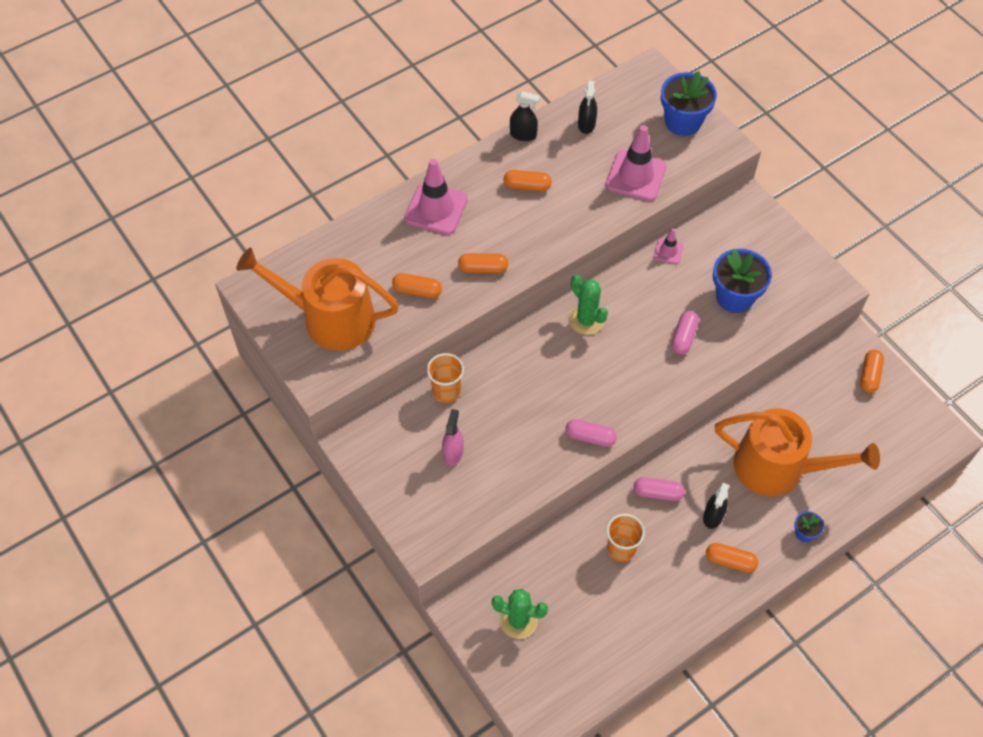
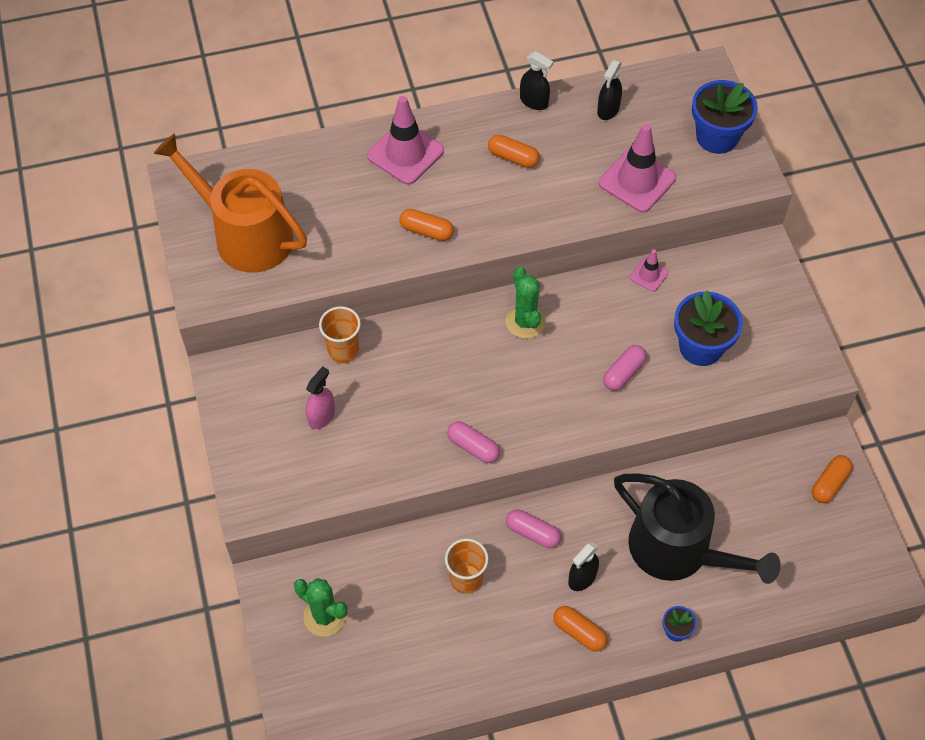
camera: 20 degrees right, 0 degrees up
orange capsule [392,273,442,298] -> none
orange watering can [715,408,880,496] -> black watering can [614,474,781,584]

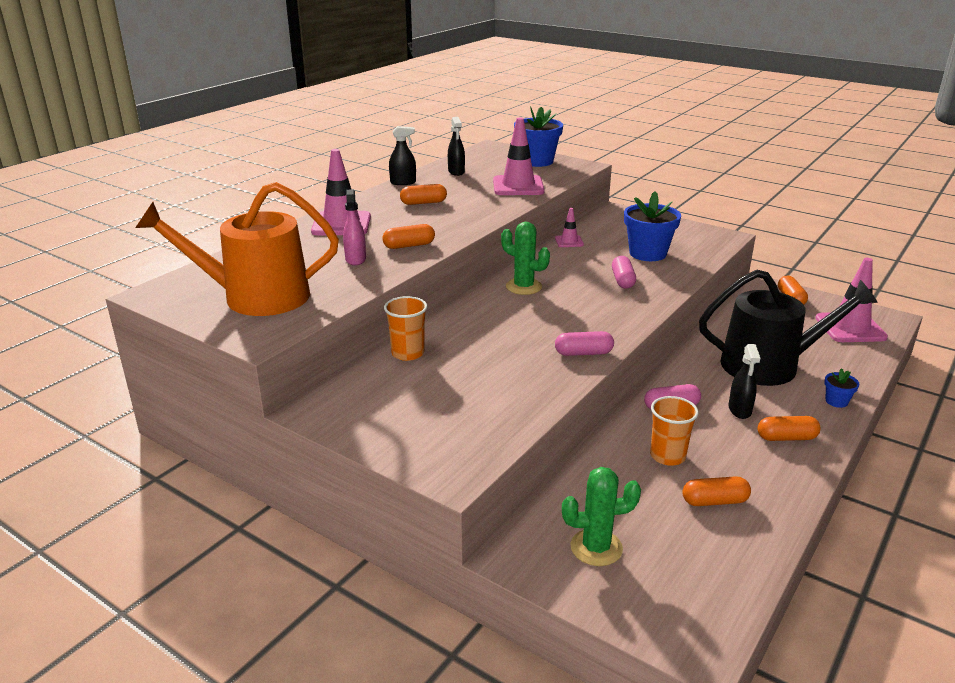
camera: 40 degrees left, 30 degrees down
pink spray bottle [306,366,335,429] -> pink spray bottle moved to [343,189,366,265]
none -> orange capsule [682,476,751,506]
none -> pink traffic cone [816,258,888,342]

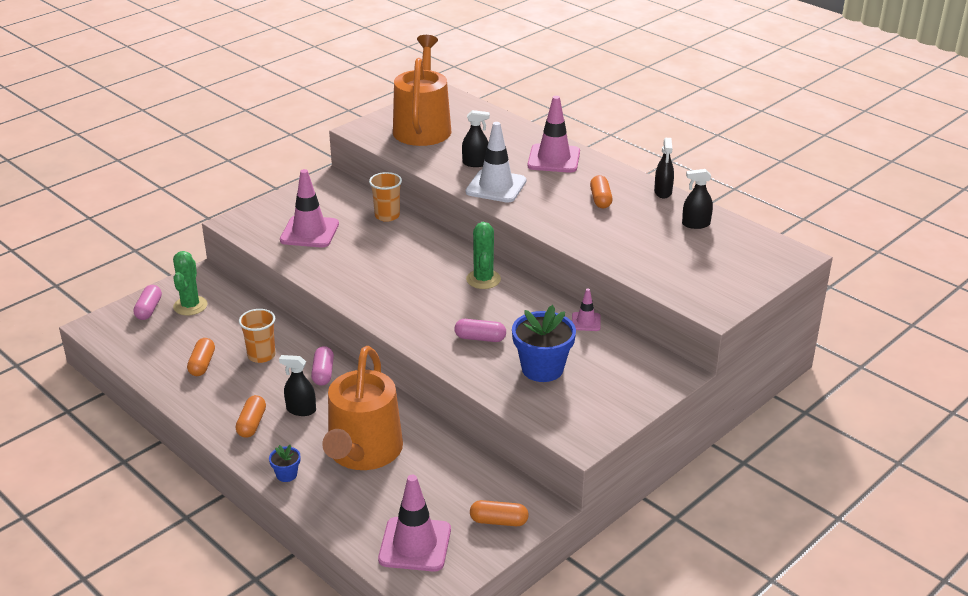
camera: 100 degrees right, 5 degrees up
pink spray bottle [343,189,366,265] -> black spray bottle [462,110,490,167]
orange capsule [382,224,435,249] -> white traffic cone [466,122,526,203]
pink traffic cone [493,118,544,195] -> pink traffic cone moved to [280,169,339,248]
green cactus [501,222,550,295] -> green cactus turned 45 degrees counterclockwise [466,222,501,289]
blue flower pot [514,106,563,167] -> none
pink capsule [555,331,614,356] -> pink capsule moved to [133,285,162,320]
black watering can [699,269,878,386] -> orange watering can [322,346,403,470]

